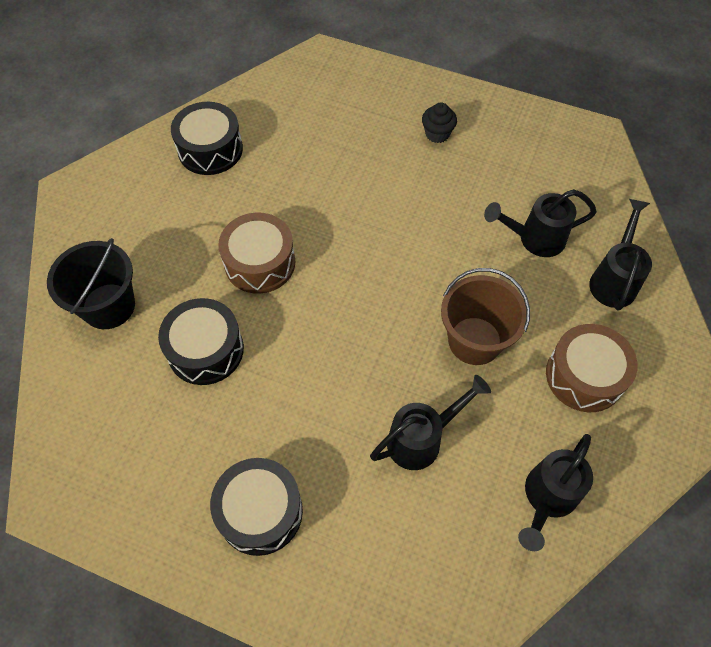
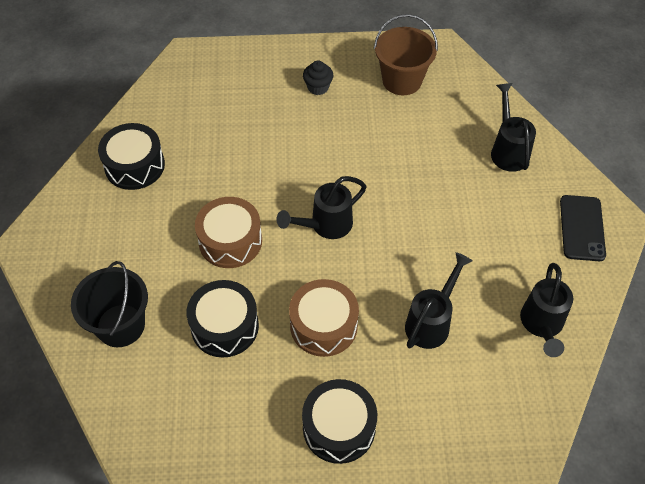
camera: 25 degrees left, 5 degrees down
brown bucket [441,268,530,365] -> brown bucket moved to [374,14,438,95]
black watering can [484,189,597,257] -> black watering can moved to [276,176,366,239]
brown drum [546,324,638,412] -> brown drum moved to [289,279,359,357]
none -> black phone [560,195,606,261]

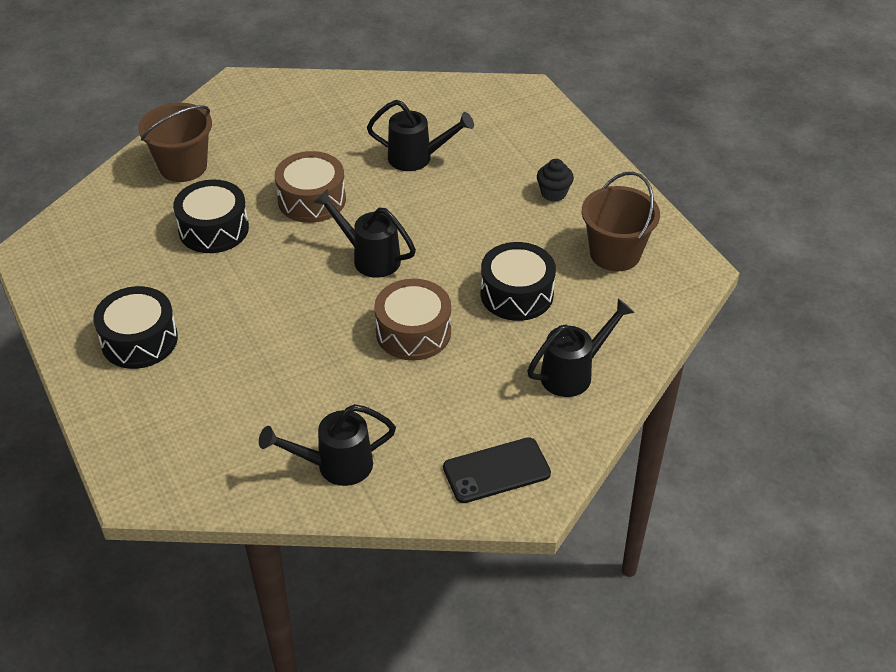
camera: 65 degrees right, 10 degrees down
black bucket [71,261,148,347] -> brown bucket [138,103,212,182]
black drum [98,123,165,190] -> black drum moved to [481,242,556,321]
brown drum [289,279,359,357] -> brown drum moved to [374,279,451,360]
black watering can [405,252,472,349] -> black watering can moved to [367,100,474,171]

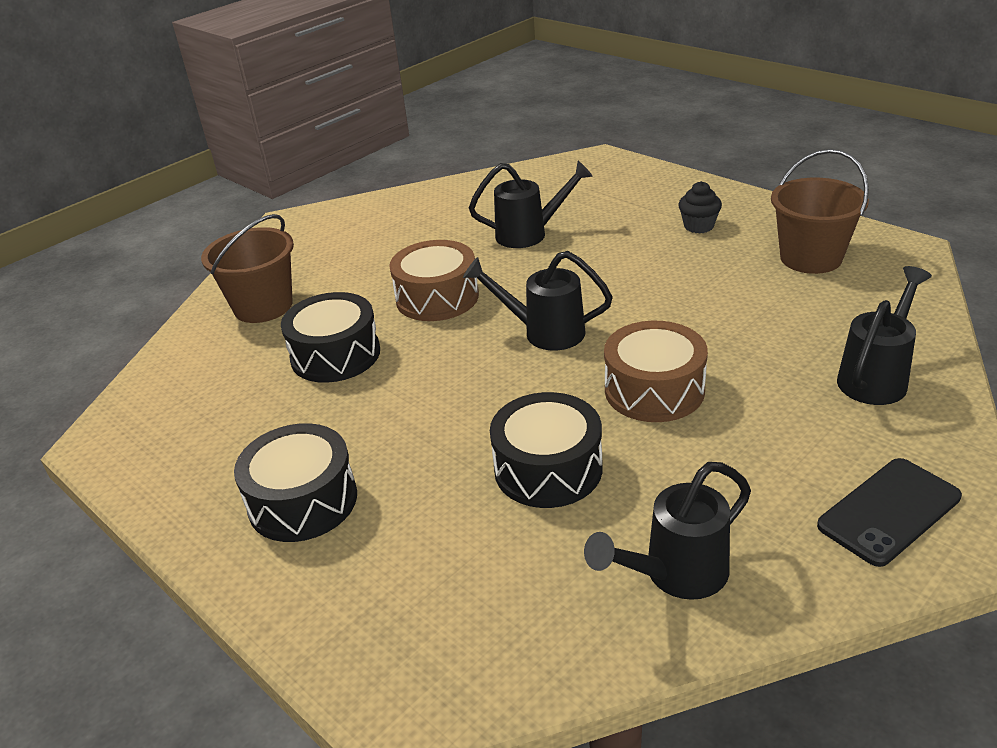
camera: 15 degrees left, 10 degrees down
black drum [481,242,556,321] -> black drum moved to [490,392,602,508]

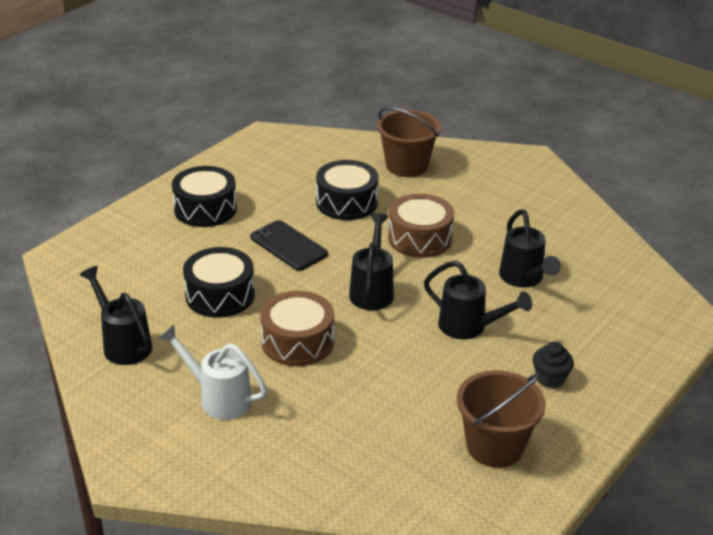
camera: 80 degrees right, 0 degrees up
black phone [817,458,962,567] -> black phone moved to [250,220,328,270]
black watering can [837,266,932,405] -> black watering can moved to [424,261,532,339]
none -> white watering can [158,325,267,420]

